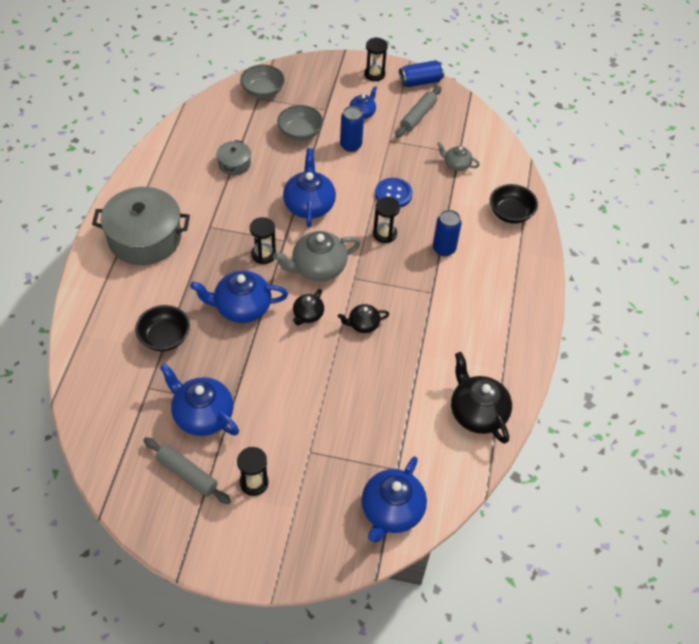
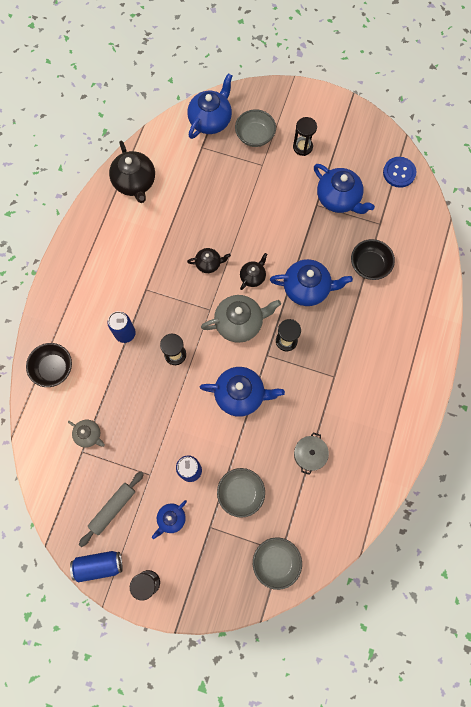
camera: 170 degrees left, 20 degrees up
grey pot [92,187,190,265] -> none
grey rolling pin [143,437,231,504] -> none
blue teapot [283,148,336,227] -> blue teapot turned 90 degrees counterclockwise [200,367,285,417]
blue button [375,178,412,208] -> blue button moved to [383,157,416,188]
none -> grey bowl [235,109,276,147]

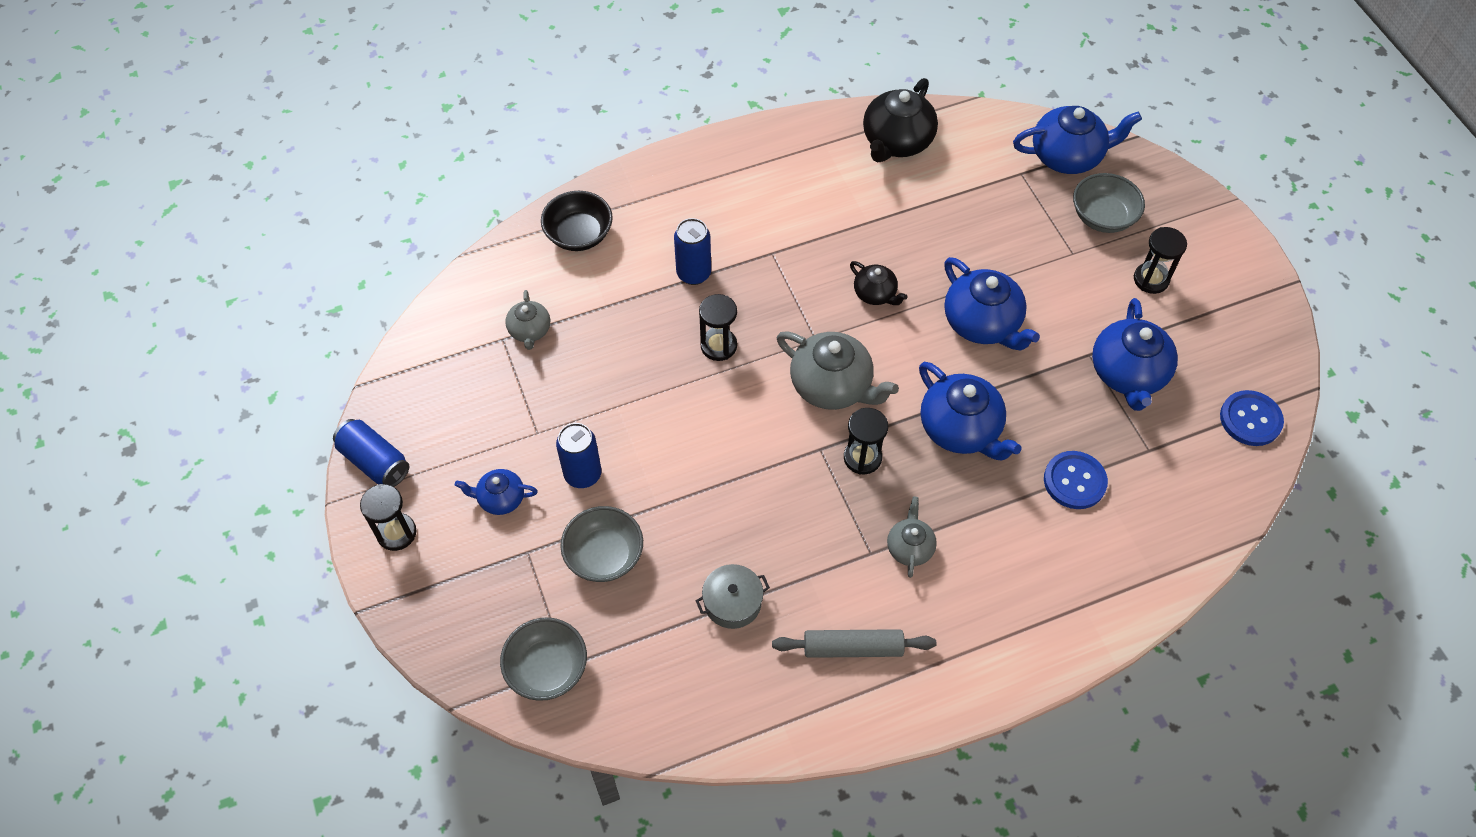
camera: 50 degrees right, 15 degrees down
grey rolling pin [79,472,144,547] -> grey rolling pin moved to [772,629,936,658]
blue teapot [200,367,285,417] -> blue teapot moved to [944,257,1040,351]
black teapot [240,253,268,290] -> none
black bowl [351,239,395,280] -> blue button [1044,451,1108,509]
none -> grey teapot [887,497,937,578]

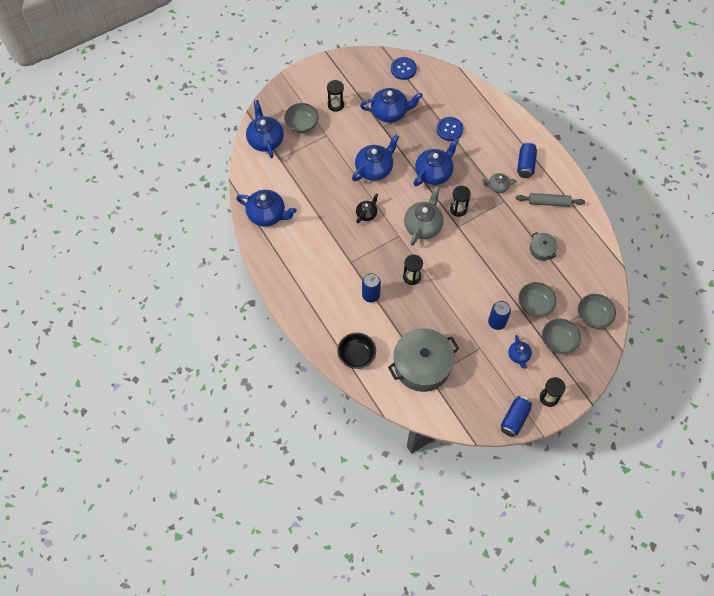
camera: 100 degrees left, 5 degrees up
grey teapot [505,290,550,350] -> grey pot [388,328,459,392]
grey rolling pin [772,629,936,658] -> grey rolling pin turned 75 degrees counterclockwise [515,193,585,207]
black teapot [863,78,938,162] -> blue teapot [236,190,297,227]
none -> blue can [517,142,537,178]
none -> grey bowl [542,318,581,354]

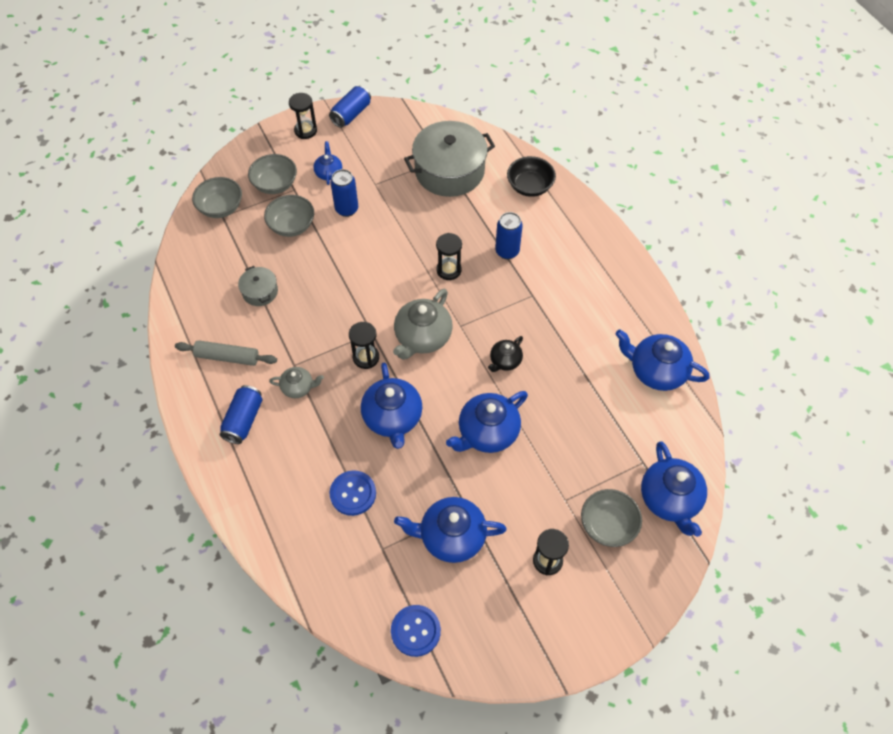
camera: 175 degrees left, 5 degrees down
blue teapot [413,138,459,186] -> blue teapot turned 60 degrees counterclockwise [361,363,422,449]

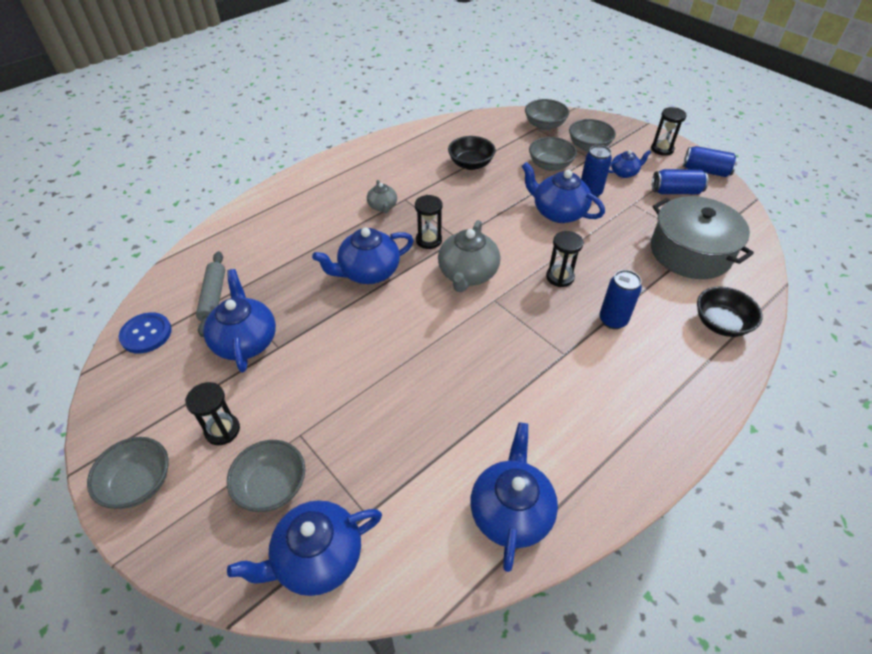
camera: 75 degrees right, 10 degrees down
grey rolling pin [175,340,277,366] -> grey rolling pin moved to [196,251,225,337]
blue can [220,385,262,444] -> blue can moved to [652,169,708,194]
grey pot [238,266,278,306] -> black bowl [448,136,496,170]
blue button [330,470,376,516] -> none
grey teapot [393,289,453,360] -> grey teapot turned 90 degrees counterclockwise [438,220,500,292]
blue teapot [446,391,528,453] -> blue teapot moved to [521,162,605,223]
black teapot [488,336,523,372] -> none
none -> grey bowl [87,437,169,509]

